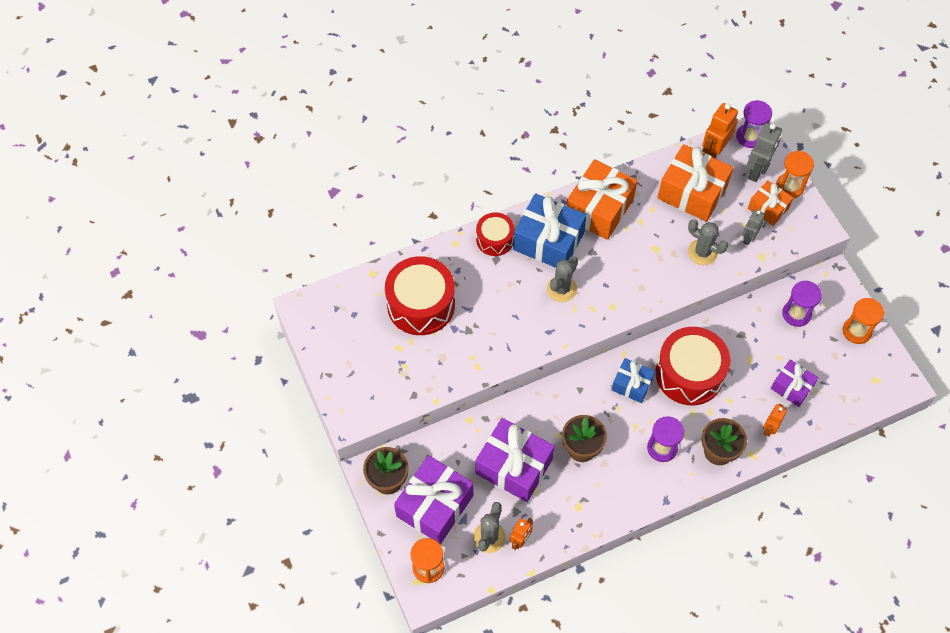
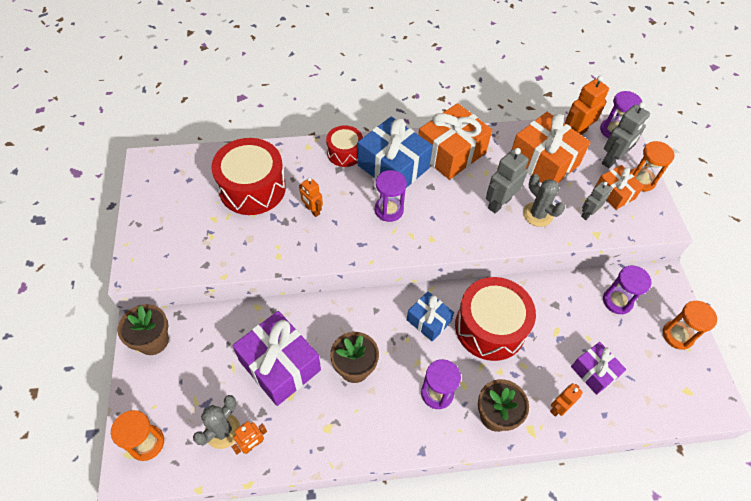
camera: 15 degrees right, 5 degrees down
purple gift [394,455,473,544] -> none
grey cactus [547,256,578,302] -> purple hourglass [375,170,407,222]
none -> orange robot [299,177,323,217]
none -> grey robot [486,148,529,213]

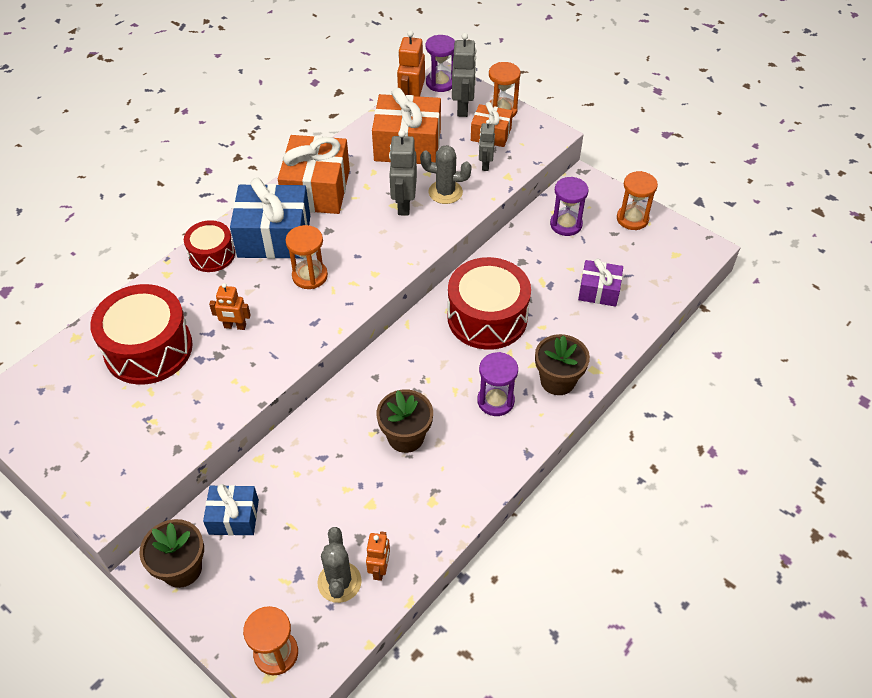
camera: 40 degrees left, 5 degrees down
purple gift [232,311,321,406] -> none
purple hourglass [375,170,407,222] -> orange hourglass [286,225,328,289]
blue gift [407,291,454,341] -> blue gift moved to [203,484,259,536]
orange robot [550,383,583,417] -> none

